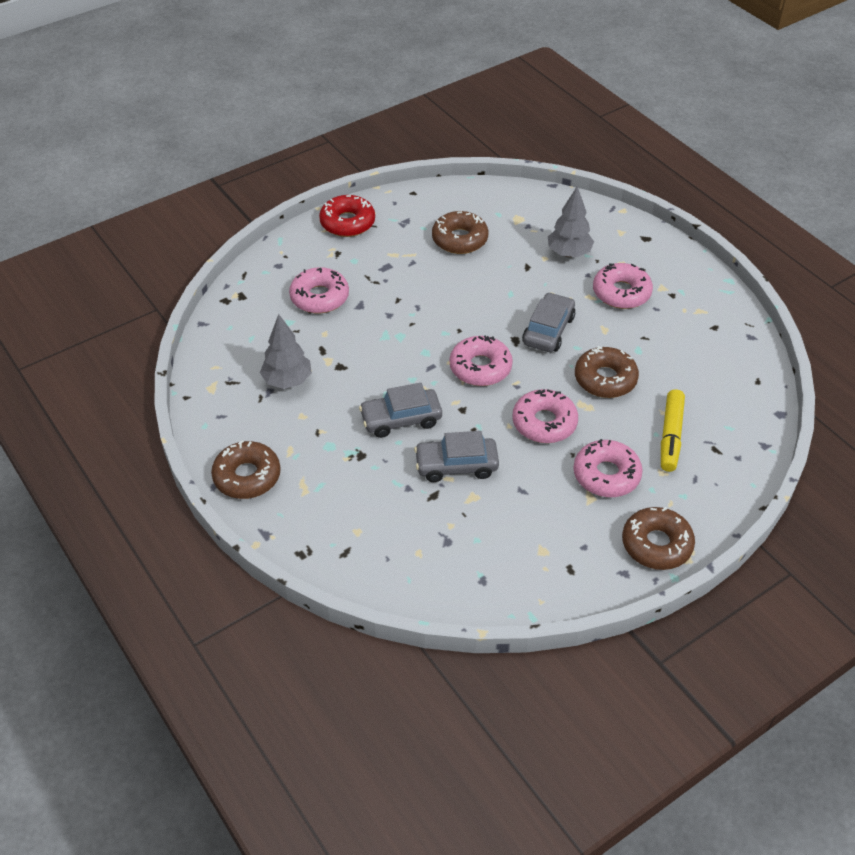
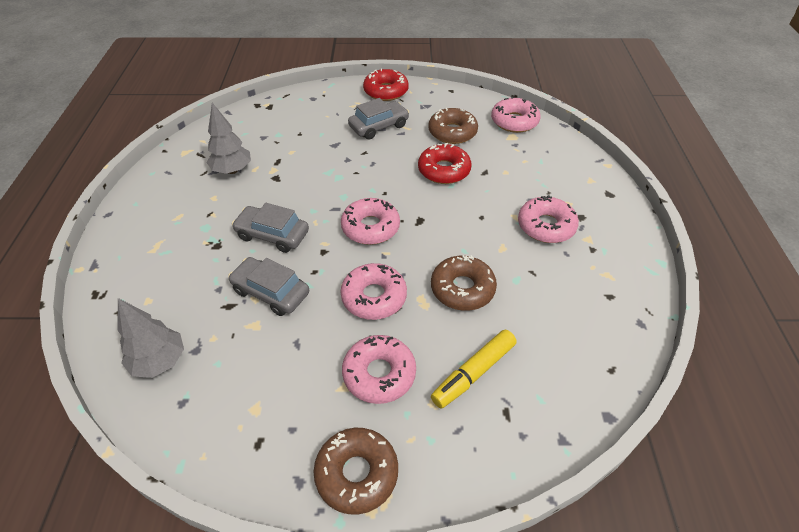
camera: 35 degrees right, 0 degrees up
brown donut [211,440,281,499] -> none
pink donut [289,267,349,313] -> pink donut moved to [491,96,540,133]
grey car [522,292,575,352] -> grey car moved to [348,98,409,140]
grey tree [548,186,594,257] -> grey tree moved to [118,298,184,378]
none -> red donut [418,143,471,184]

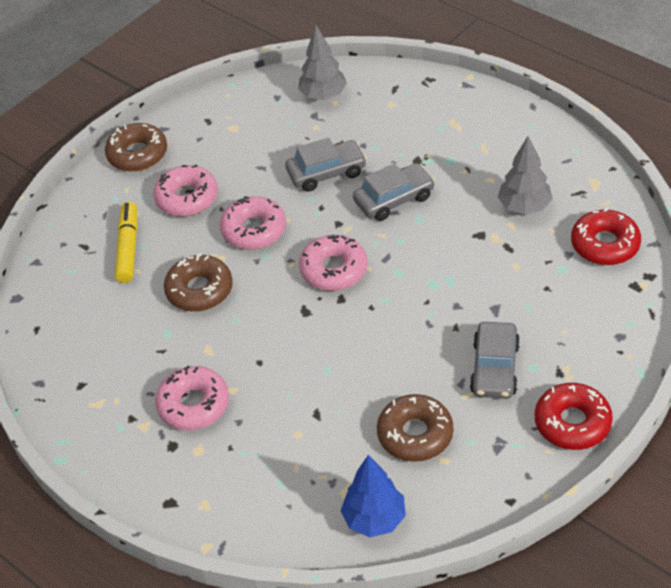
camera: 135 degrees right, 0 degrees up
red donut [418,143,471,184] -> red donut moved to [571,208,641,265]
pink donut [491,96,540,133] -> blue tree [341,455,406,537]

